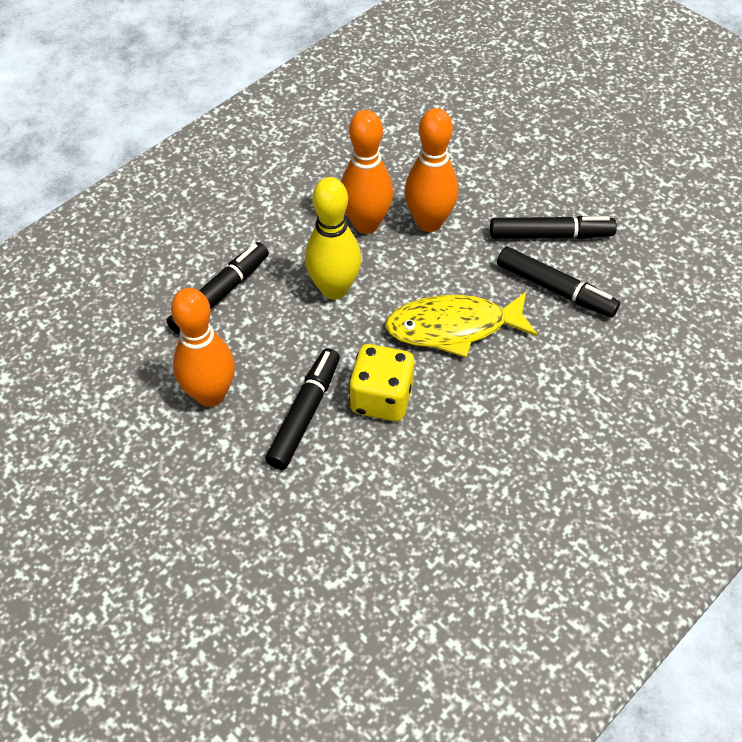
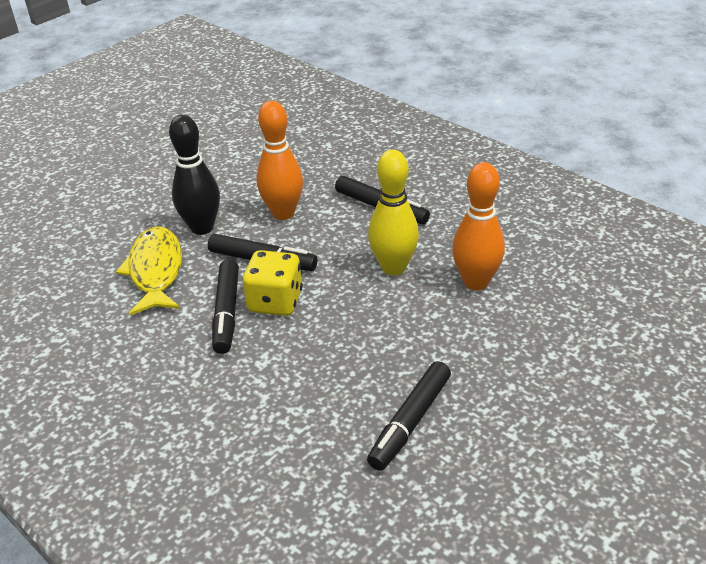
camera: 90 degrees right, 15 degrees down
yellow fish [385,292,538,358] -> yellow fish moved to [116,226,182,316]
orange bowling pin [405,108,458,232] -> none
black marker [490,216,617,239] -> black marker moved to [212,260,239,354]
none -> black bowling pin [169,115,220,235]

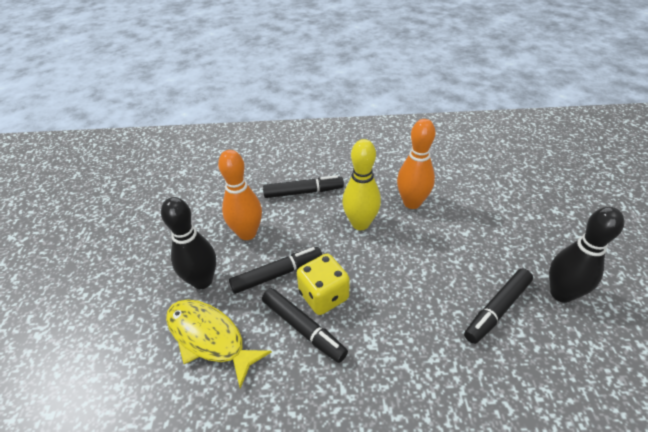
camera: 45 degrees left, 5 degrees up
black marker [367,361,451,471] -> black marker turned 60 degrees clockwise [464,269,533,344]
none -> black bowling pin [549,207,624,303]

